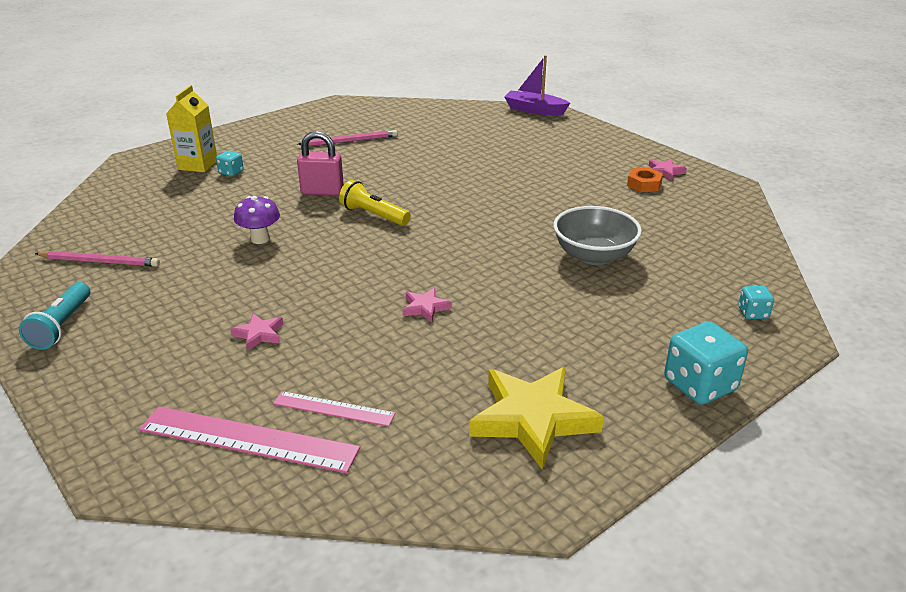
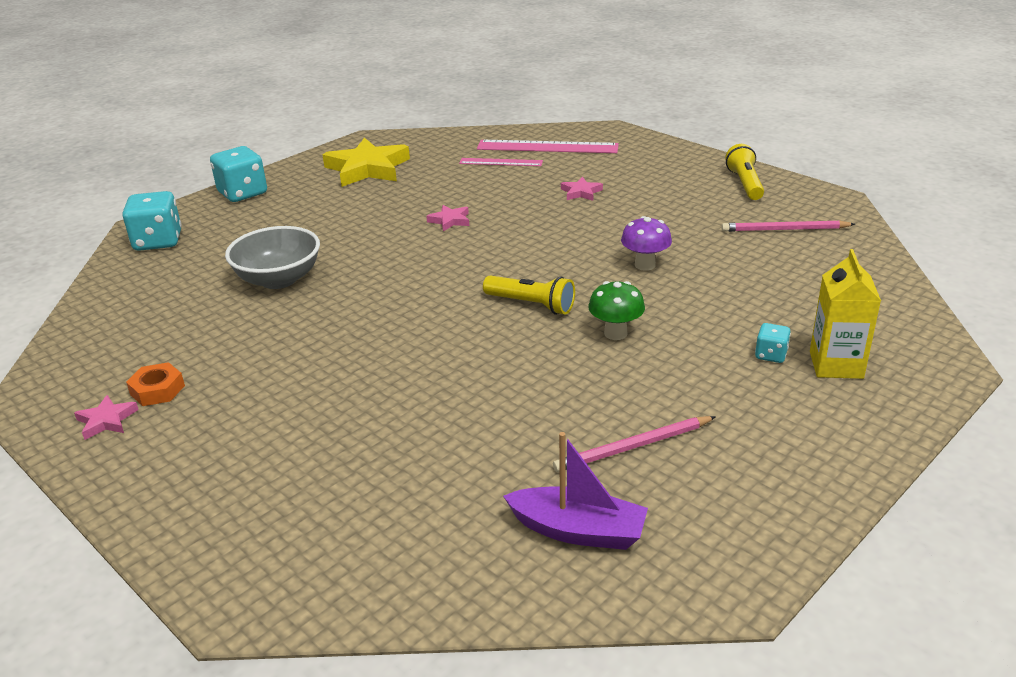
camera: 175 degrees right, 0 degrees up
turquoise flashlight [19,282,90,350] -> yellow flashlight [725,144,764,200]
pink padlock [297,131,344,196] -> green mushroom [588,281,645,340]
purple boat [504,55,570,115] -> purple boat moved to [503,432,648,550]
turquoise dice [738,286,774,319] -> turquoise dice [122,191,182,251], size x1.96

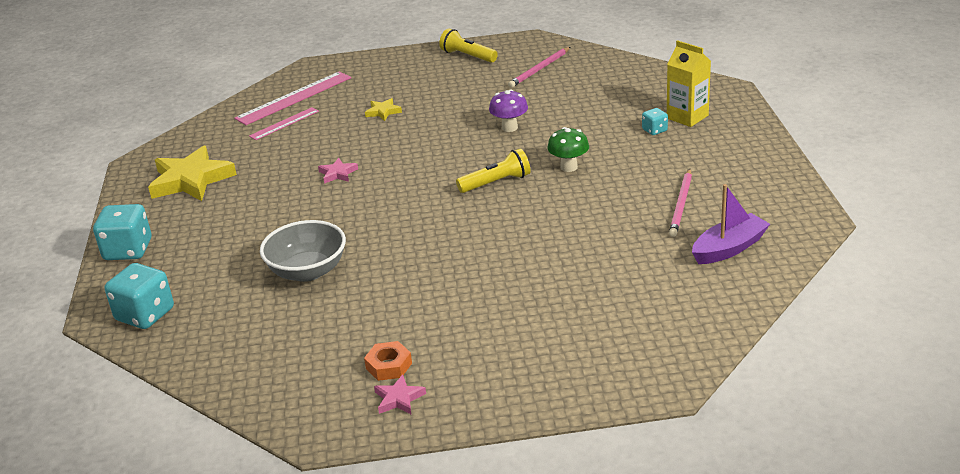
camera: 50 degrees left, 0 degrees up
pink star [561,177,603,201] -> yellow star [365,98,402,121]

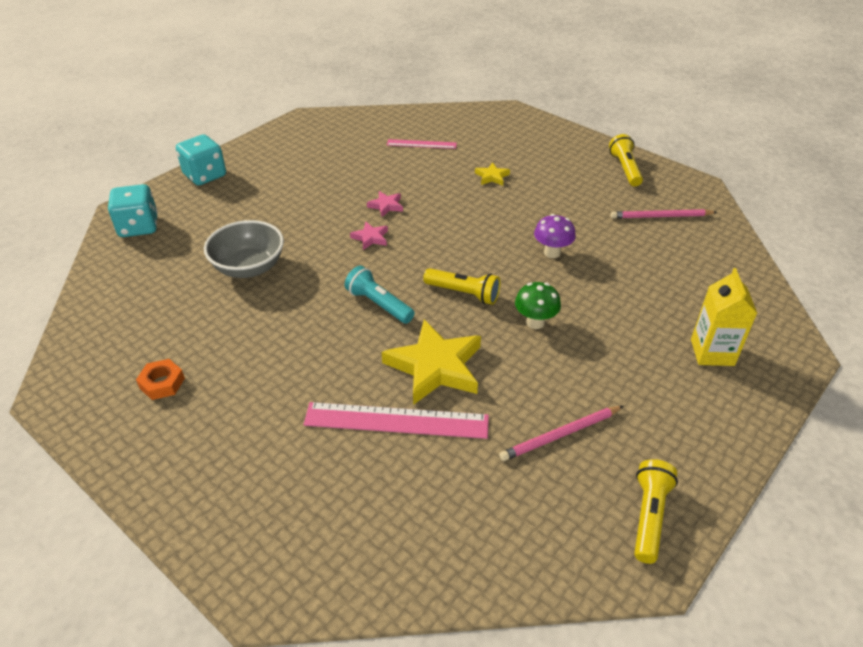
camera: 45 degrees right, 10 degrees up
yellow star [148,145,237,201] -> yellow star moved to [382,319,481,405]
pink ruler [234,71,351,125] -> pink ruler moved to [304,402,489,439]
pink star [374,375,426,414] -> pink star moved to [350,222,388,250]
turquoise dice [642,108,668,135] -> none
purple boat [692,184,770,264] -> none
none -> turquoise flashlight [344,266,415,324]
none -> yellow flashlight [634,459,678,564]

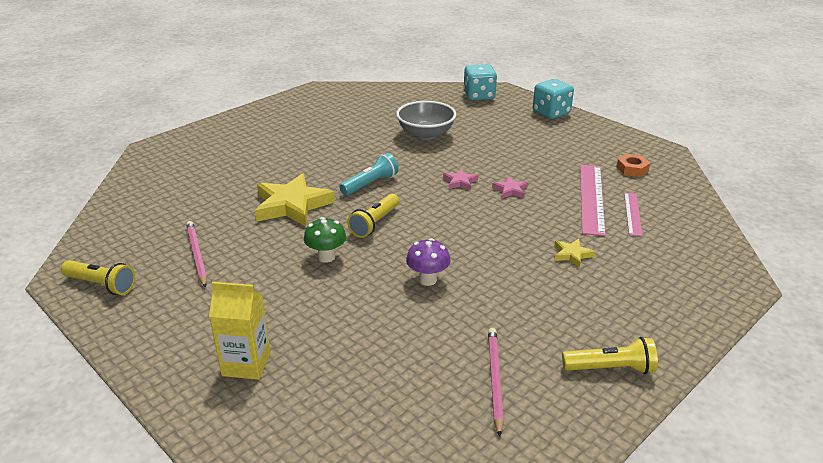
camera: 95 degrees right, 10 degrees down
orange nut [136,359,185,400] -> orange nut moved to [616,154,650,177]
pink ruler [304,402,489,439] -> pink ruler moved to [580,165,606,236]

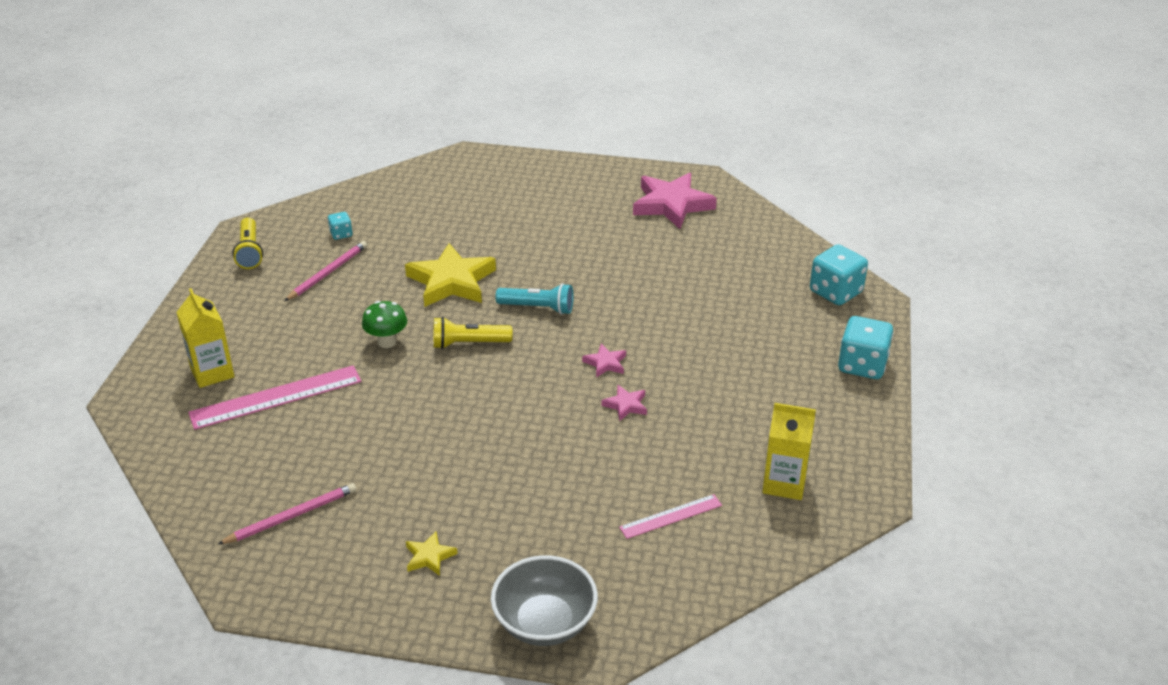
camera: 55 degrees right, 5 degrees up
grey bowl [396,101,456,140] -> grey bowl moved to [491,555,598,646]
purple mushroom [406,238,451,286] -> none
yellow star [555,239,595,268] -> yellow star moved to [406,531,458,576]
yellow flashlight [562,337,658,374] -> none
pink ruler [580,165,606,236] -> pink ruler moved to [188,365,362,430]
orange nut [616,154,650,177] -> yellow carton [762,403,816,500]
none -> turquoise dice [328,212,352,240]
none -> pink star [633,173,717,229]

